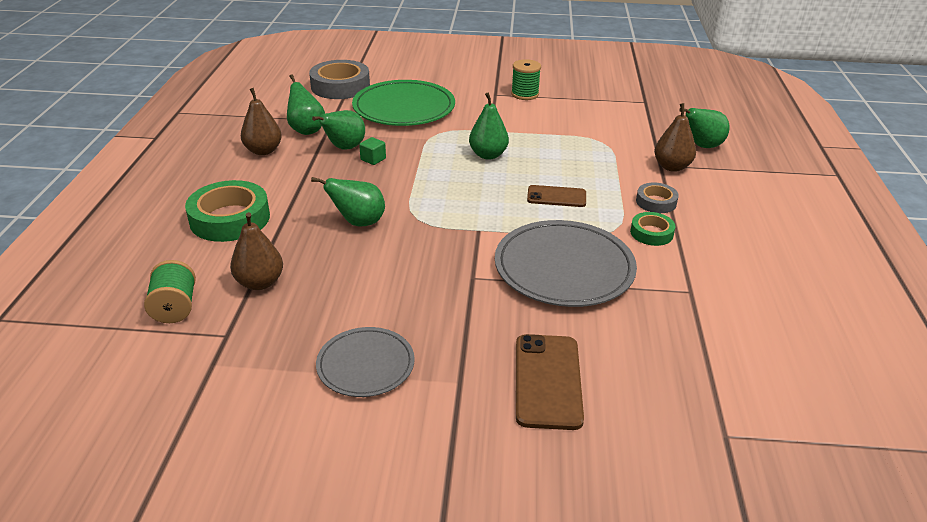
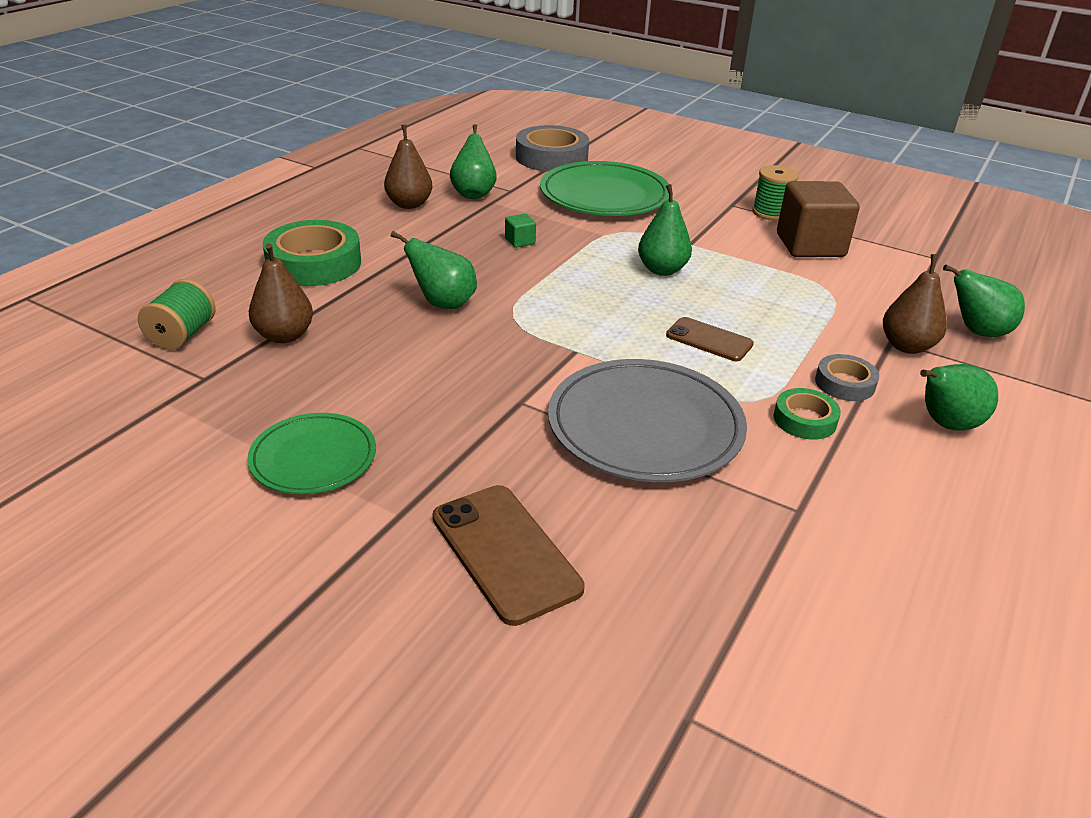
camera: 25 degrees right, 0 degrees up
green pear [312,110,365,150] -> green pear moved to [920,364,998,431]
grey plate [316,327,415,397] -> green plate [247,413,376,494]
brown phone [516,334,584,430] -> brown phone turned 60 degrees counterclockwise [432,485,585,626]
none -> brown cube [777,181,860,257]

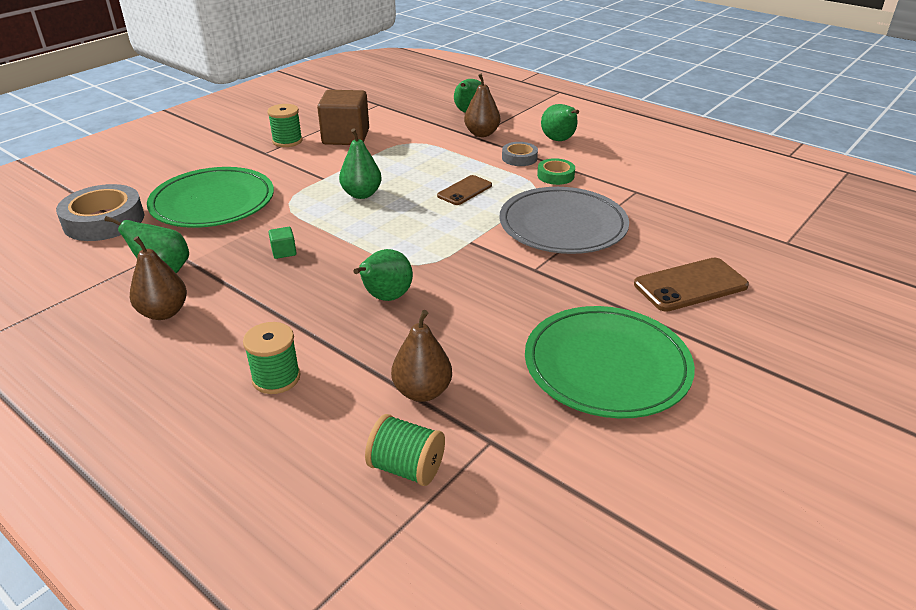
camera: 80 degrees left, 0 degrees up
green plate [247,413,376,494] -> green plate [525,306,695,418], size x1.68
green tape [262,220,361,286] -> green spool [243,322,300,394]

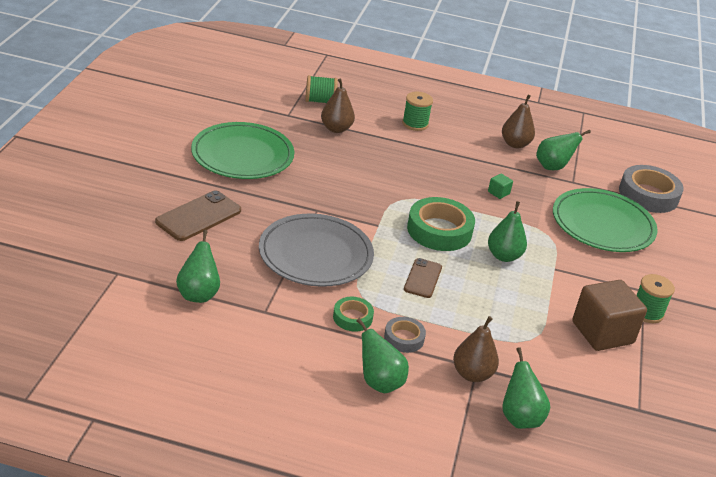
camera: 150 degrees right, 0 degrees up
green pear [353,249,413,301] -> green pear moved to [176,230,220,303]
none -> green tape [407,197,475,251]

